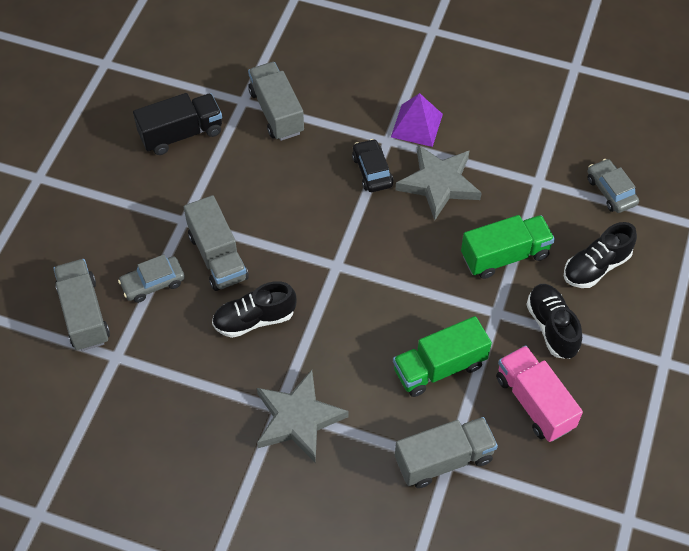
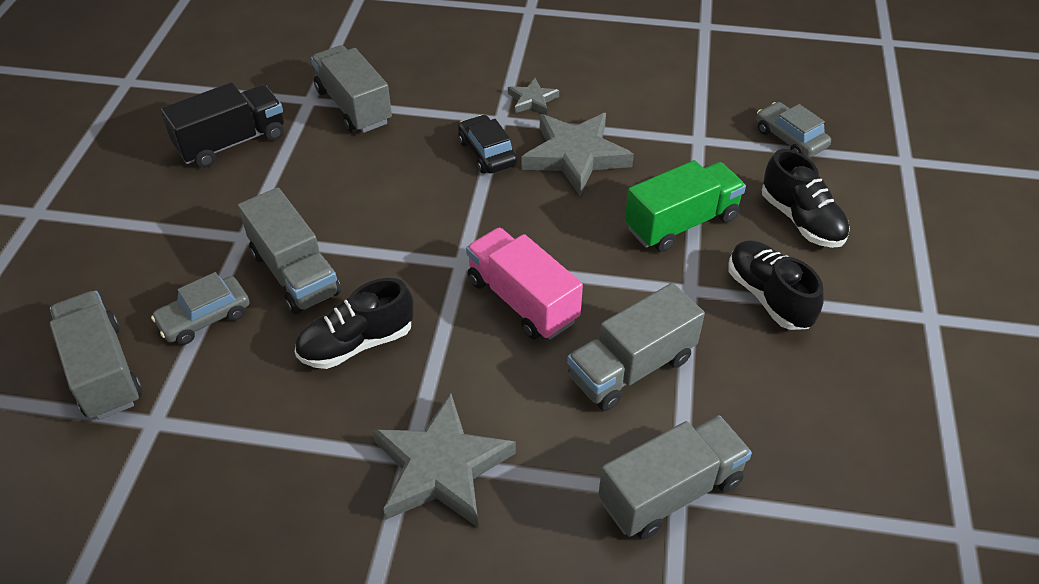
camera: 10 degrees left, 10 degrees down
purple pyramid [391,93,443,147] -> grey star [508,78,559,115]
green truck [393,316,492,397] -> grey truck [567,283,705,411]
pink truck [496,345,583,442] -> pink truck moved to [466,228,583,339]
black shoe [564,222,637,288] -> black shoe turned 75 degrees counterclockwise [762,149,850,248]

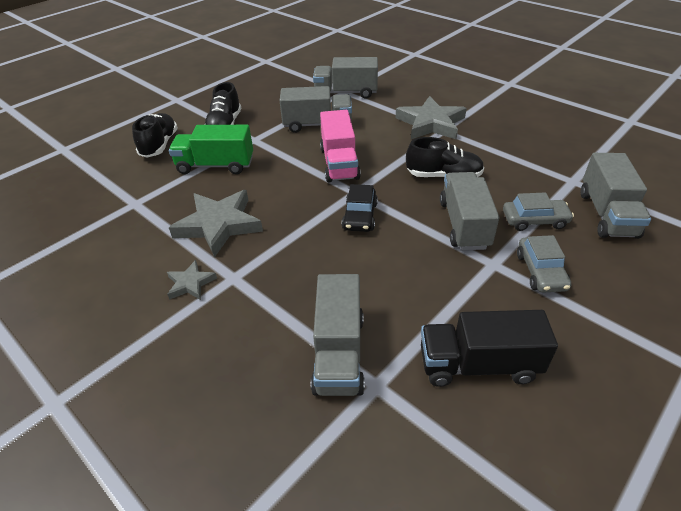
camera: 145 degrees left, 5 degrees down
black car [458,115,517,174] -> black car moved to [342,184,378,232]
grey car [756,102,831,158] -> grey car moved to [517,235,571,293]

